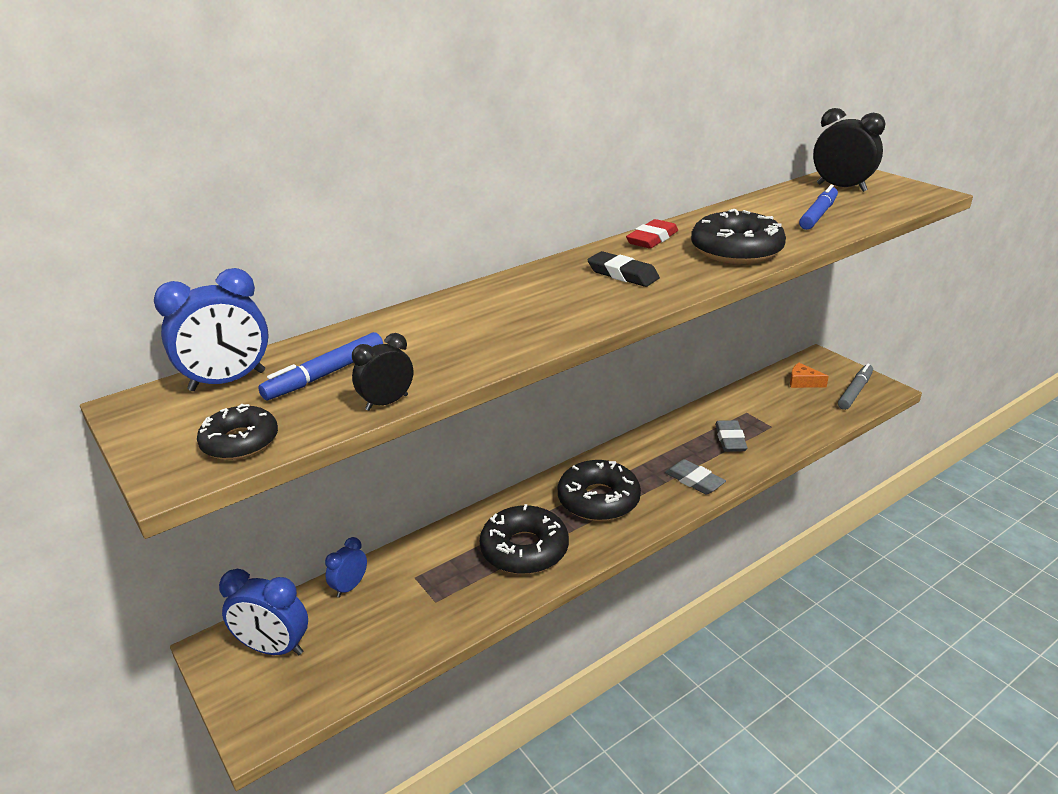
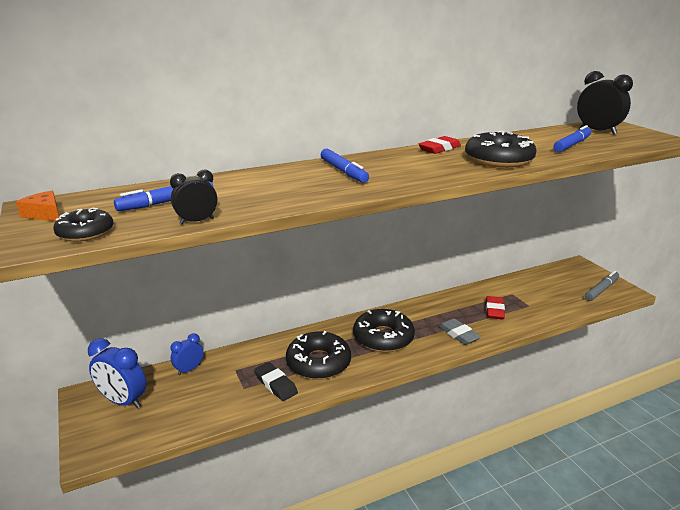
camera: 10 degrees right, 5 degrees down
blue clock [154,268,269,391] -> none
black eraser [587,251,660,287] -> black eraser moved to [254,362,298,401]
grey eraser [715,420,748,452] -> red eraser [486,296,505,320]
orange cheese [790,363,829,388] -> orange cheese moved to [16,191,59,221]
none -> blue marker [321,148,369,183]

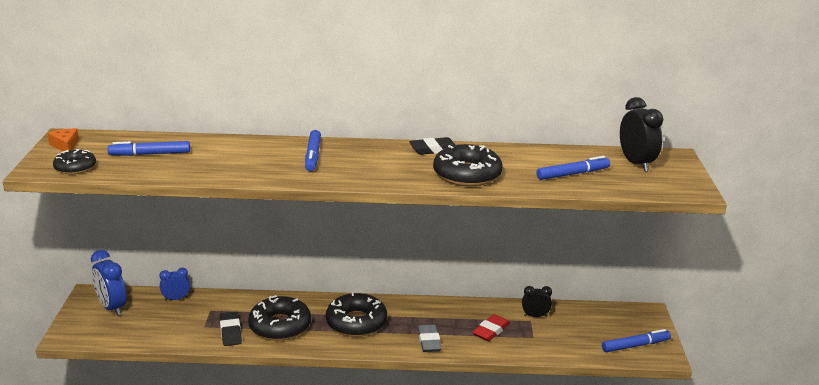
camera: 25 degrees right, 0 degrees up
black clock [170,169,217,224] -> black clock moved to [522,286,552,317]
red eraser [419,136,461,154] -> black eraser [409,137,455,155]
grey marker [585,271,619,301] -> blue marker [602,329,671,352]

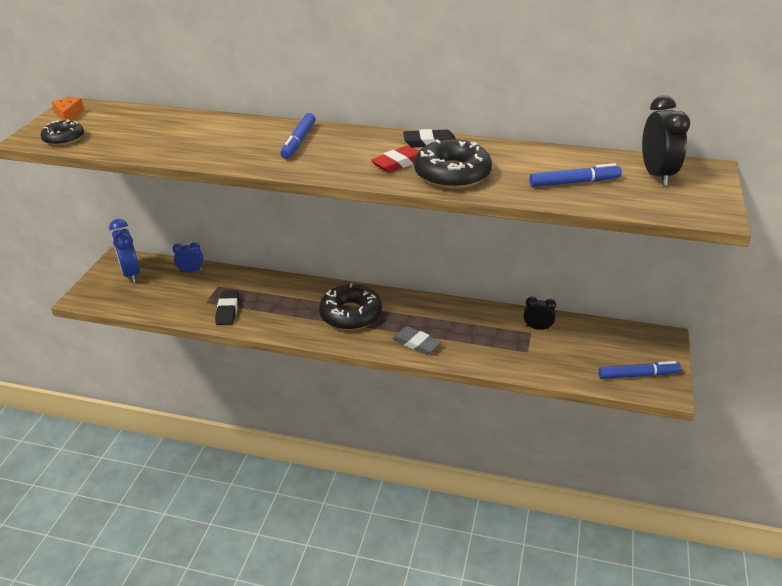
camera: 15 degrees right, 10 degrees up
blue marker [108,141,190,156] -> none
black donut [248,295,311,341] -> none
grey eraser [417,324,442,352] -> grey eraser turned 60 degrees counterclockwise [392,326,441,354]
red eraser [472,314,510,341] -> red eraser moved to [371,145,419,173]

